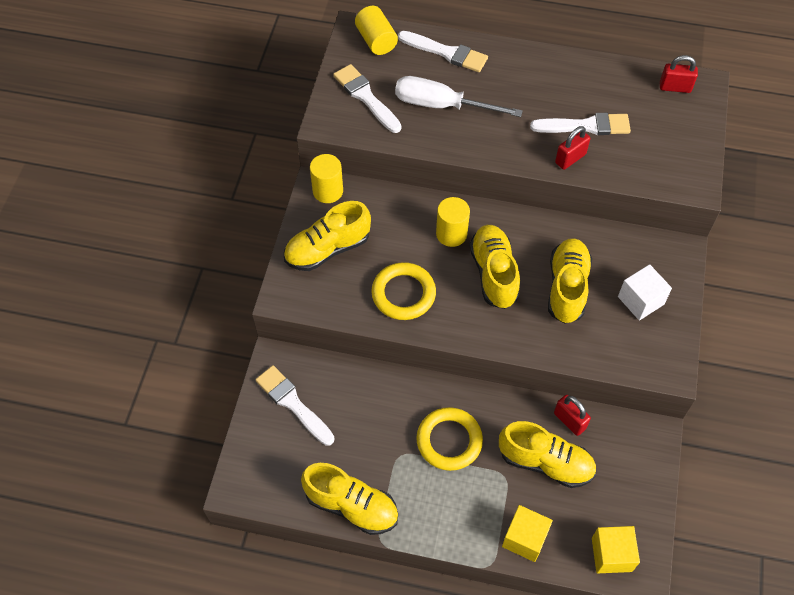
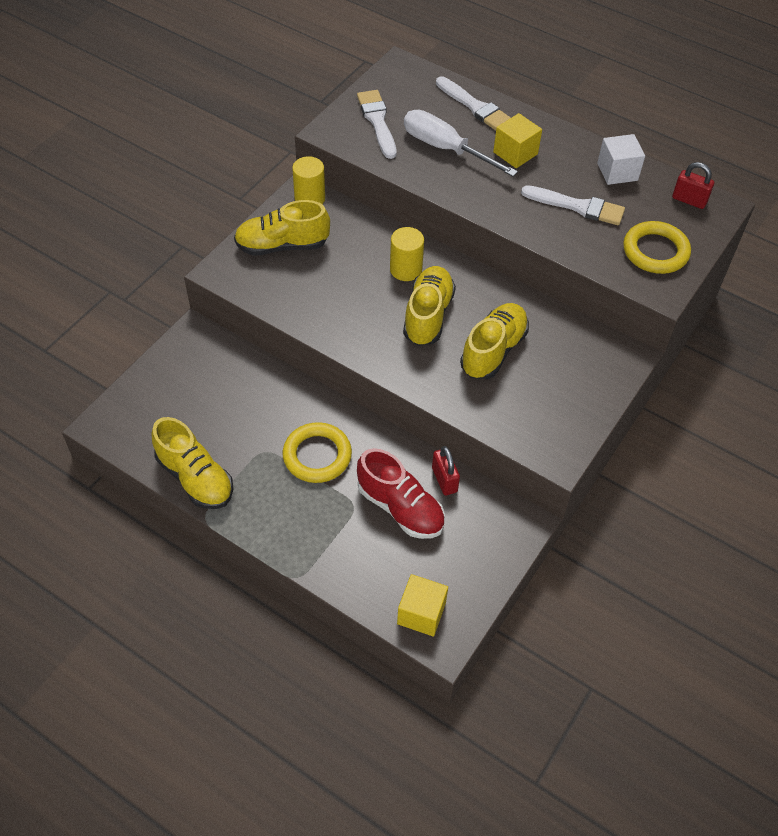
camera: 20 degrees right, 5 degrees down
white brush [256,365,335,446] -> none
yellow cylinder [355,6,398,55] -> none
yellow ring [371,262,436,320] -> yellow ring moved to [623,221,691,274]
yellow shoe [499,421,596,488] -> red shoe [357,448,445,539]
yellow cube [502,505,553,562] -> yellow cube moved to [493,113,542,168]
red padlock [555,126,590,170] -> none
white cube [618,264,672,320] -> white cube moved to [597,134,645,185]

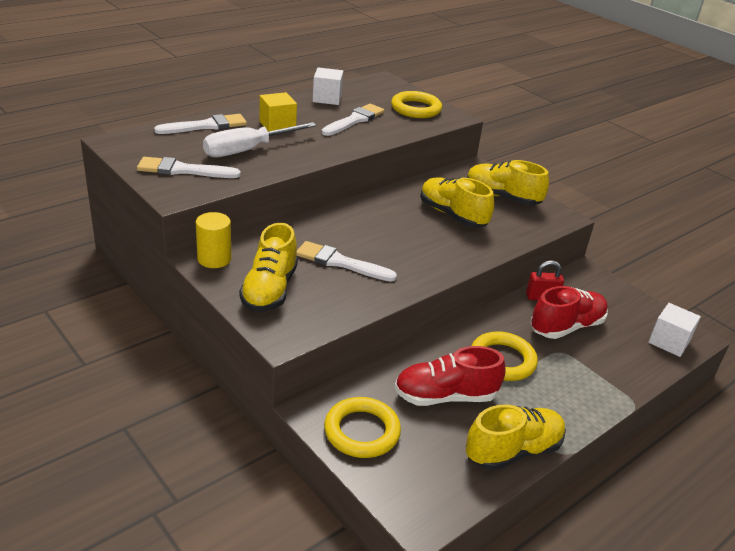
camera: 75 degrees left, 20 degrees down
yellow cylinder [390,227,424,281] -> none
yellow cube [397,574,448,636] -> white cube [649,303,701,357]
yellow shoe [403,266,456,346] -> yellow shoe moved to [467,160,549,206]
red padlock [672,162,714,209] -> none
none -> white brush [296,241,397,282]
none -> yellow ring [324,397,401,458]
none -> red shoe [394,346,506,406]

